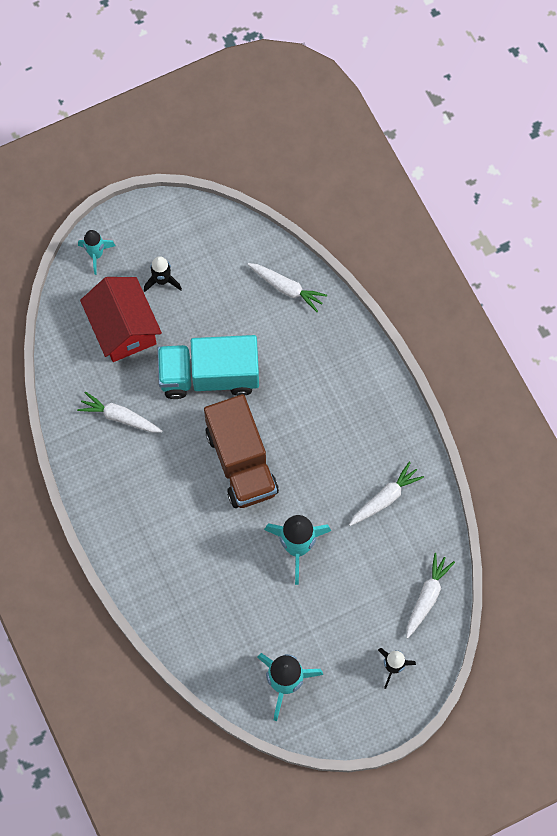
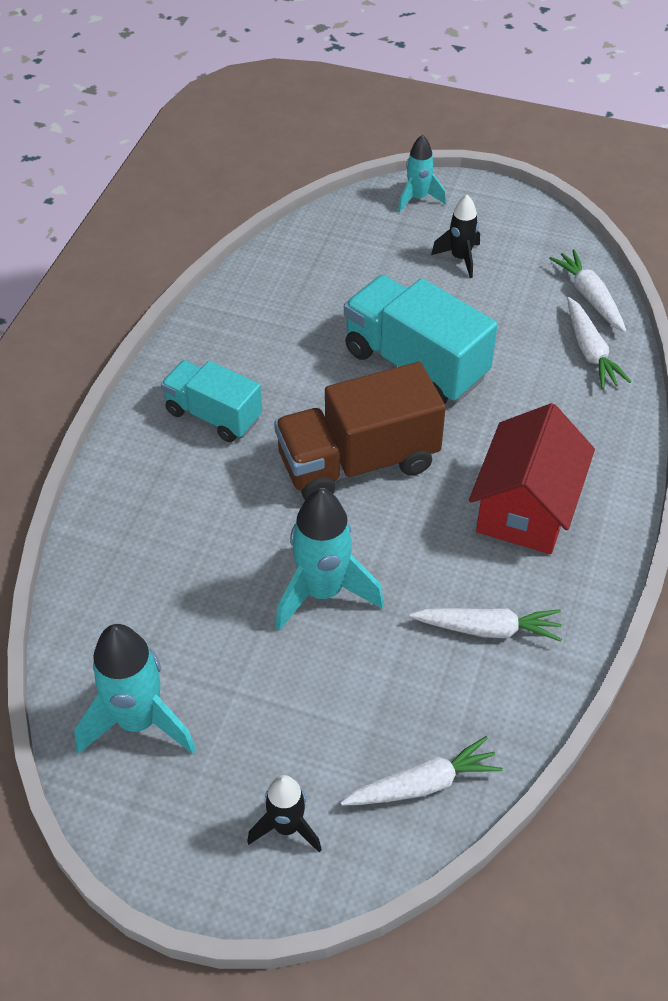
camera: 45 degrees right, 20 degrees down
white carrot [77,392,163,433] -> white carrot moved to [549,249,626,332]
red house [80,277,162,362] -> red house moved to [469,403,595,554]
brown truck [204,394,279,508] -> brown truck turned 45 degrees clockwise [274,362,446,500]
none -> turquoise truck [161,360,262,442]

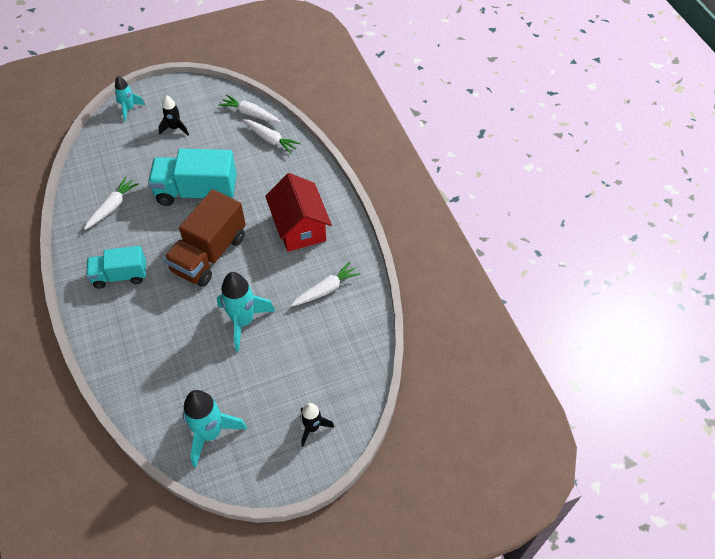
camera: 40 degrees left, 5 degrees up
white carrot [341,736,503,805] -> white carrot moved to [84,177,139,230]

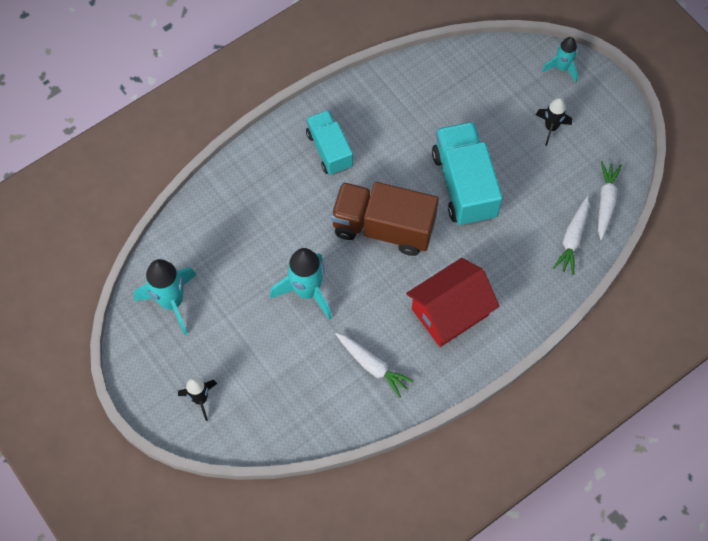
camera: 75 degrees right, 10 degrees up
white carrot [84,177,139,230] -> none

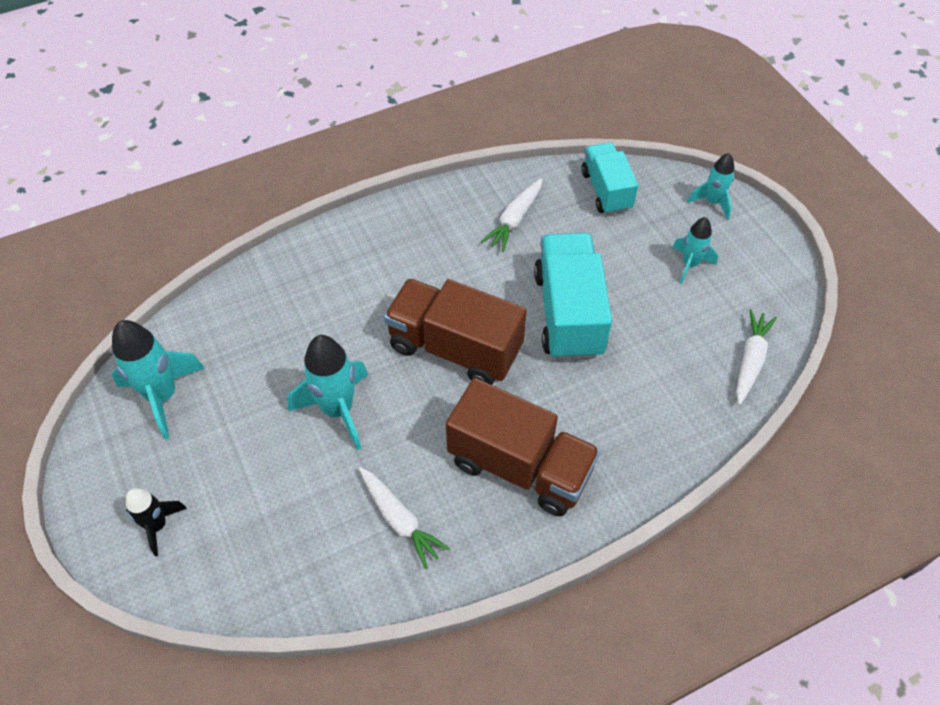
camera: 10 degrees right, 10 degrees down
turquoise truck [306,110,353,175] -> turquoise truck moved to [581,142,638,215]
red house [406,258,499,347] -> brown truck [446,378,601,516]
black rocket [536,98,572,146] -> turquoise rocket [672,217,718,284]
white carrot [553,196,589,275] -> white carrot moved to [481,178,542,252]

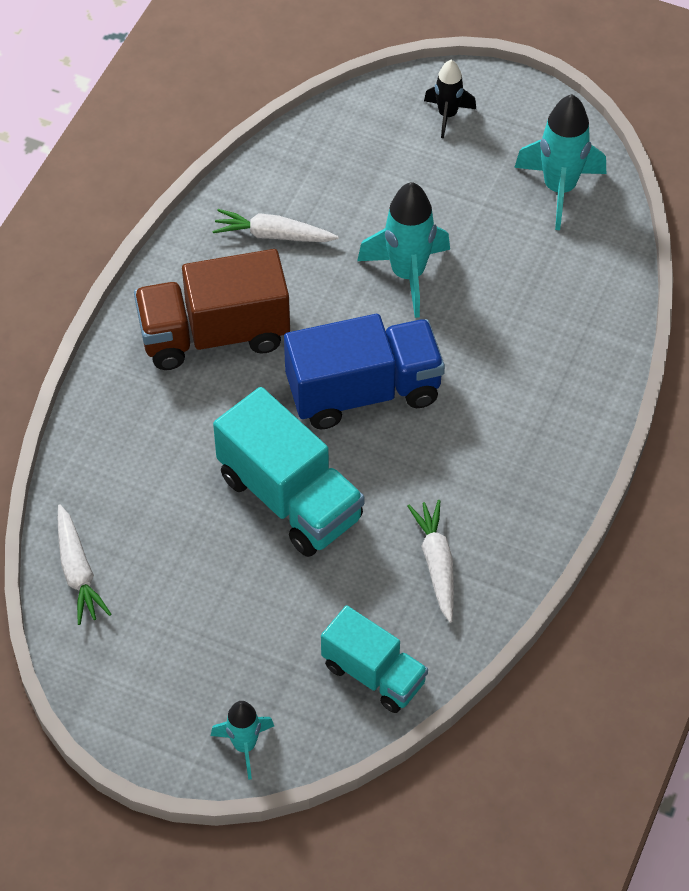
camera: 140 degrees right, 0 degrees up
brown truck [384,278,527,385] -> blue truck [284,314,445,430]
turquoise rocket [672,217,718,284] -> none

